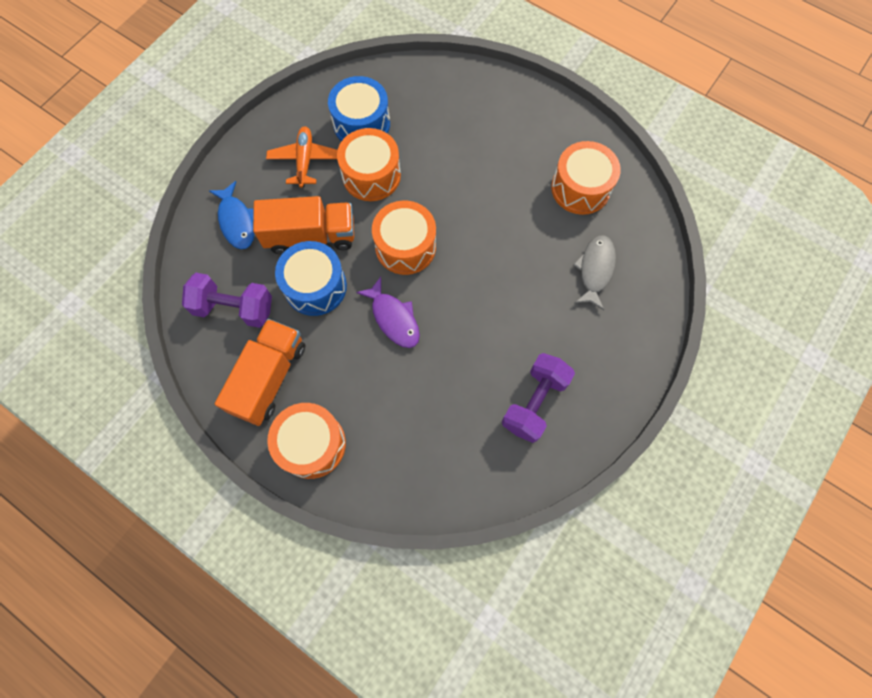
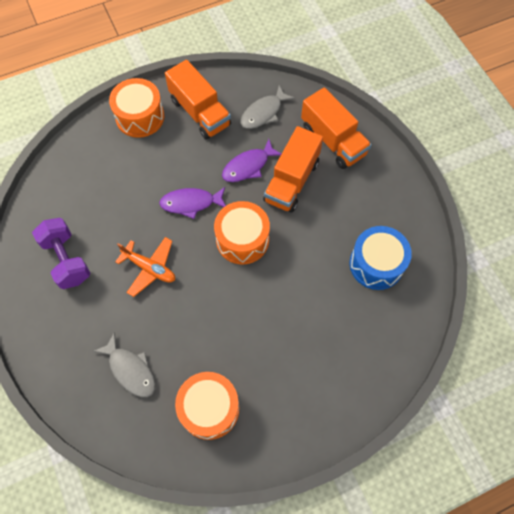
camera: 120 degrees right, 5 degrees down
purple dumbbell [182,273,272,328] -> grey fish [240,85,295,129]
blue fish [209,181,255,249] -> orange truck [301,87,371,169]
orange plane [266,126,338,188] -> orange plane moved to [115,237,175,297]
blue drum [275,241,347,316] -> purple fish [222,139,282,182]
orange drum [337,128,401,201] -> none

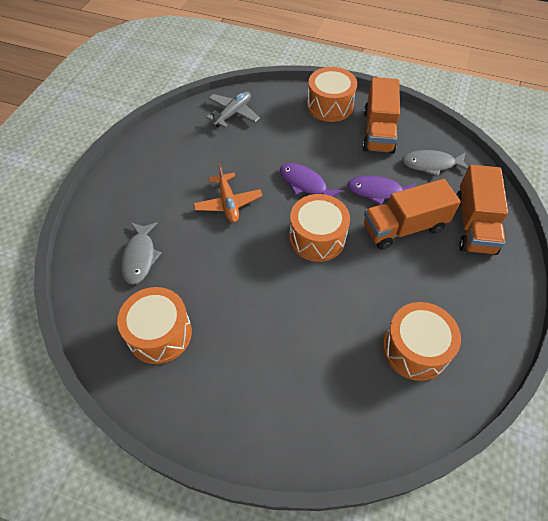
camera: 45 degrees right, 10 degrees down
purple dumbbell [32,218,91,289] -> none
blue drum [350,226,412,290] -> orange drum [383,302,461,381]
none -> grey plane [206,91,260,128]

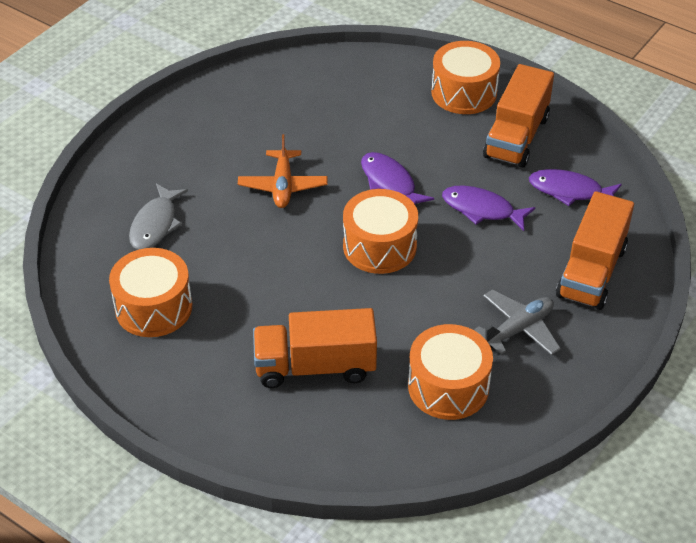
camera: 15 degrees right, 10 degrees down
grey plane [206,91,260,128] -> grey plane moved to [474,290,561,355]
orange truck [364,179,461,250] -> orange truck moved to [253,308,377,388]
grey fish [402,150,468,177] -> purple fish [529,169,622,206]

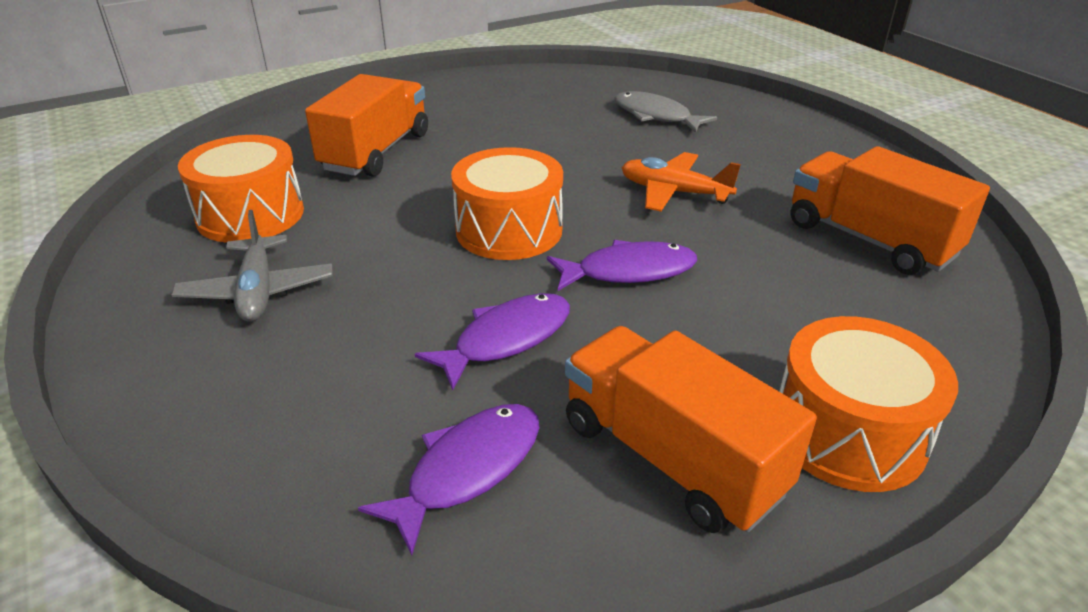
camera: 115 degrees right, 10 degrees down
orange drum [109,248,192,337] -> none
orange truck [556,191,634,310] -> orange truck moved to [791,146,990,275]

